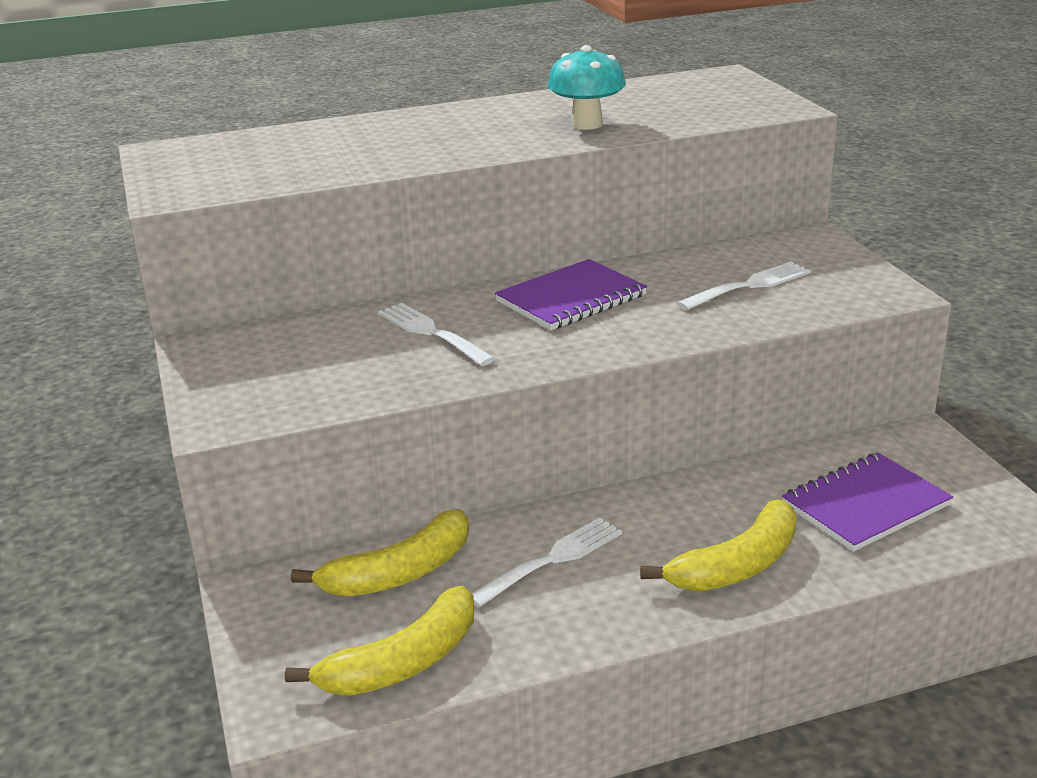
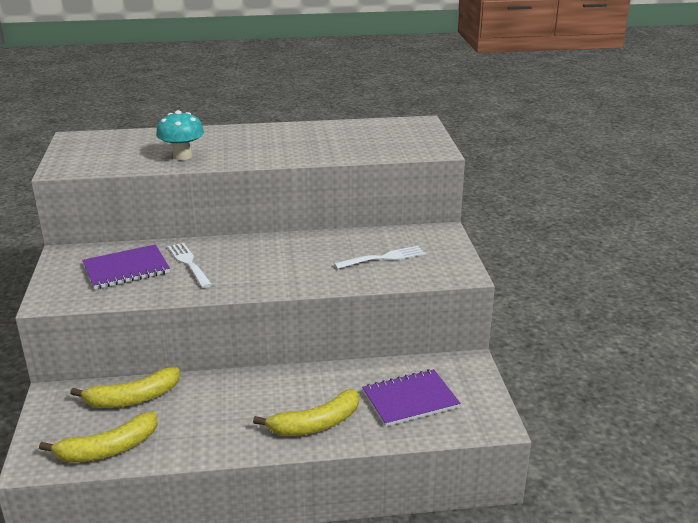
camera: 10 degrees right, 0 degrees up
white fork [472,518,622,607] -> none
purple notebook [495,259,647,330] -> purple notebook moved to [82,244,170,289]
turquoise mushroom [548,45,626,130] -> turquoise mushroom moved to [156,110,204,160]

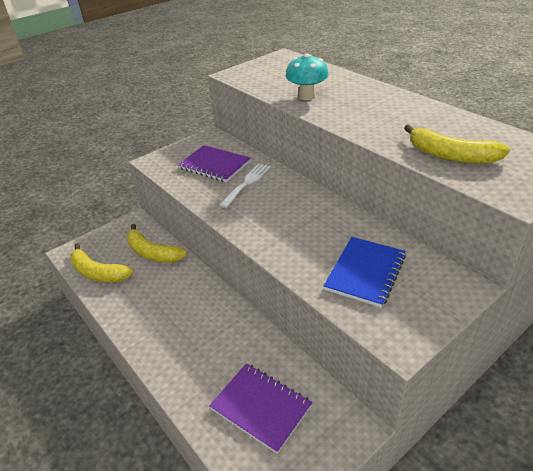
camera: 60 degrees right, 10 degrees up
yellow banana [253,389,359,436] -> yellow banana moved to [404,125,510,164]
white fork [334,246,425,269] -> blue notebook [324,237,406,308]

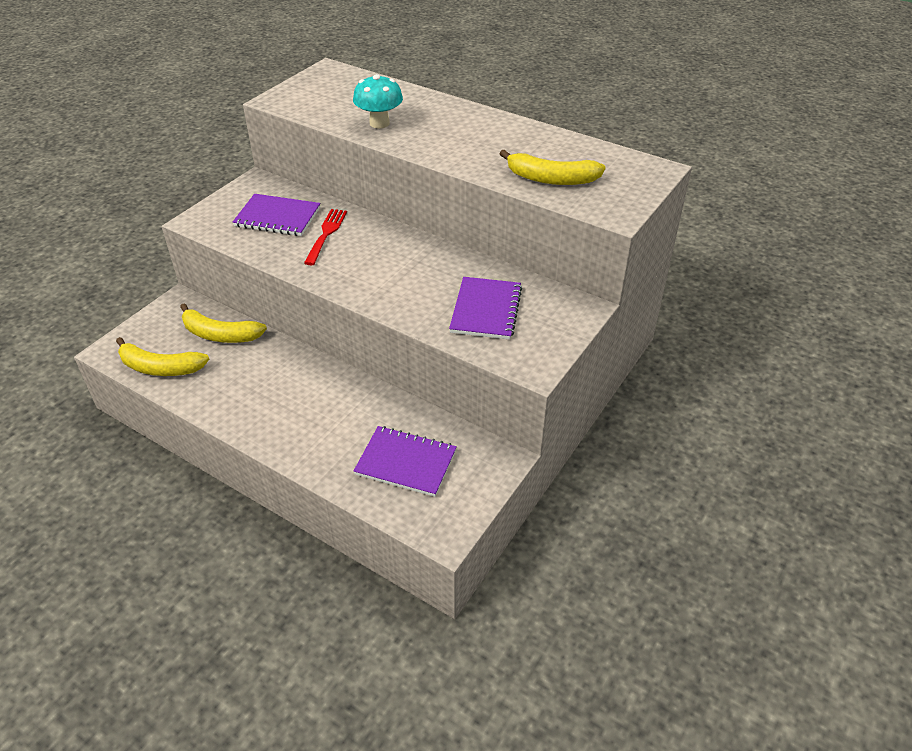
camera: 20 degrees left, 5 degrees up
white fork [220,163,271,208] -> red fork [304,209,347,265]
blue notebook [324,237,406,308] -> purple notebook [449,277,522,340]

